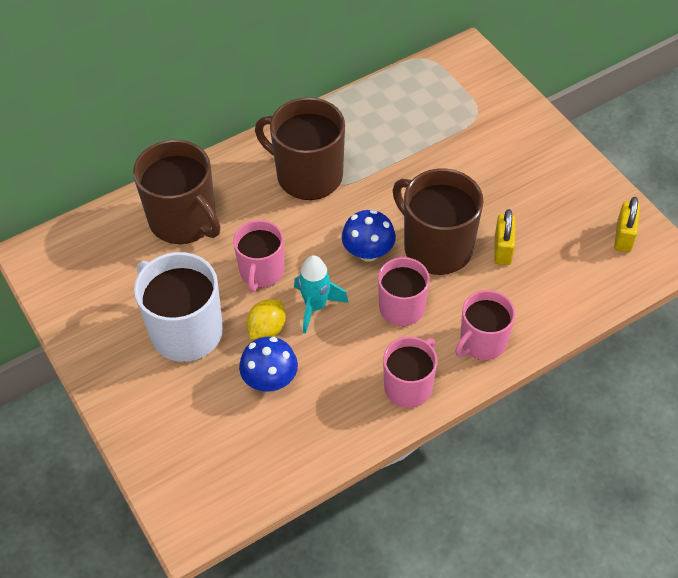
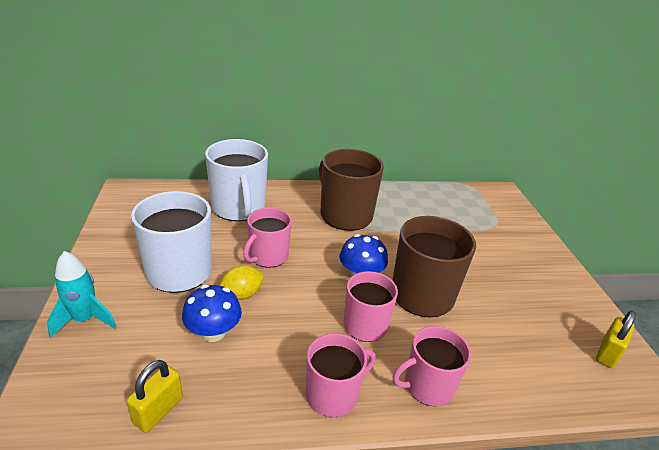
camera: 20 degrees right, 20 degrees down
brown mug [133,140,220,244] -> white mug [205,139,268,221]
turquoise rocket [294,255,349,333] -> turquoise rocket moved to [47,251,117,338]
yellow padlock [494,209,516,265] -> yellow padlock moved to [127,360,183,433]

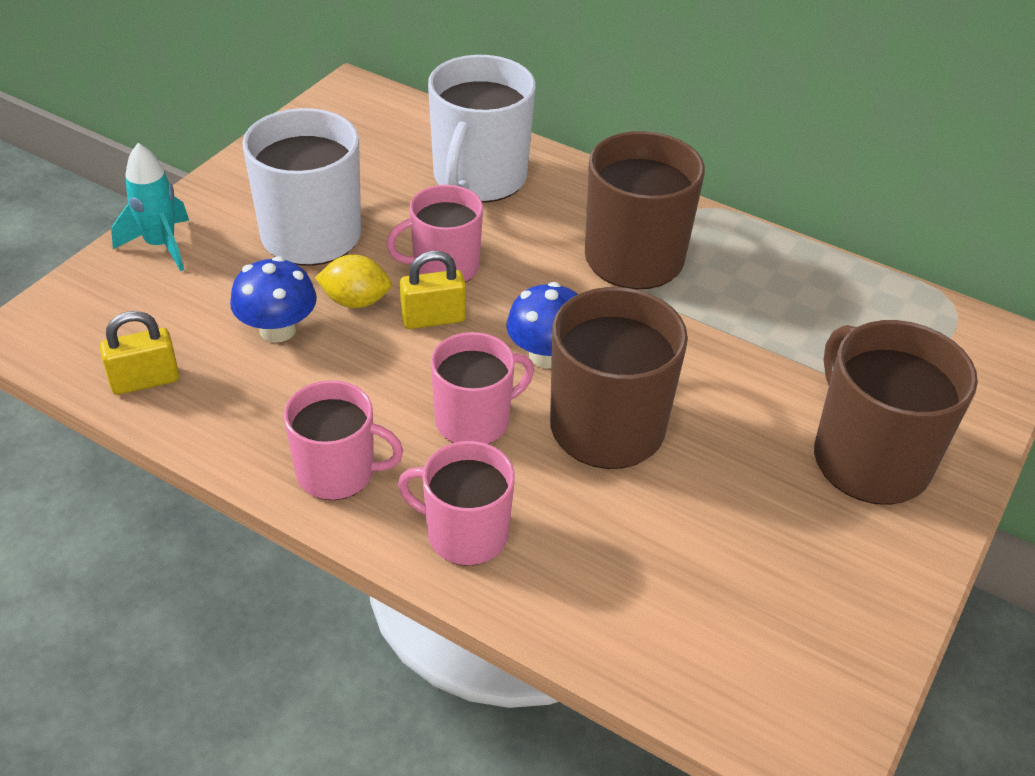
camera: 40 degrees right, 10 degrees up
yellow padlock [596,310,636,368] -> yellow padlock moved to [400,251,466,329]
none -> brown mug [814,320,978,505]

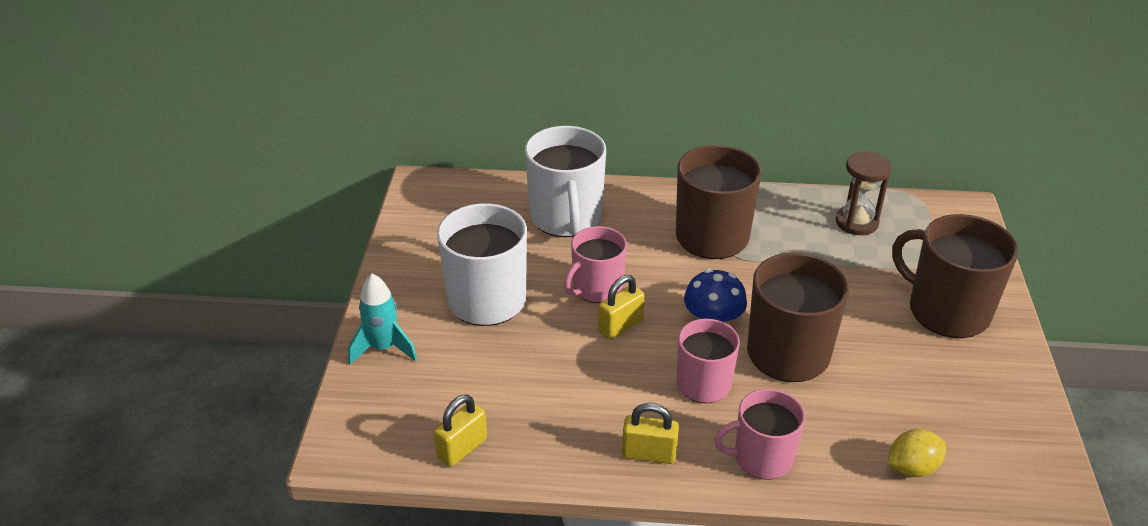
camera: 25 degrees left, 5 degrees down
blue mushroom [230,256,317,343] -> none
pink mug [284,380,403,500] -> yellow padlock [622,403,679,464]
yellow lemon [315,255,392,308] -> yellow lemon moved to [887,429,946,477]
none -> brown hourglass [836,151,892,235]

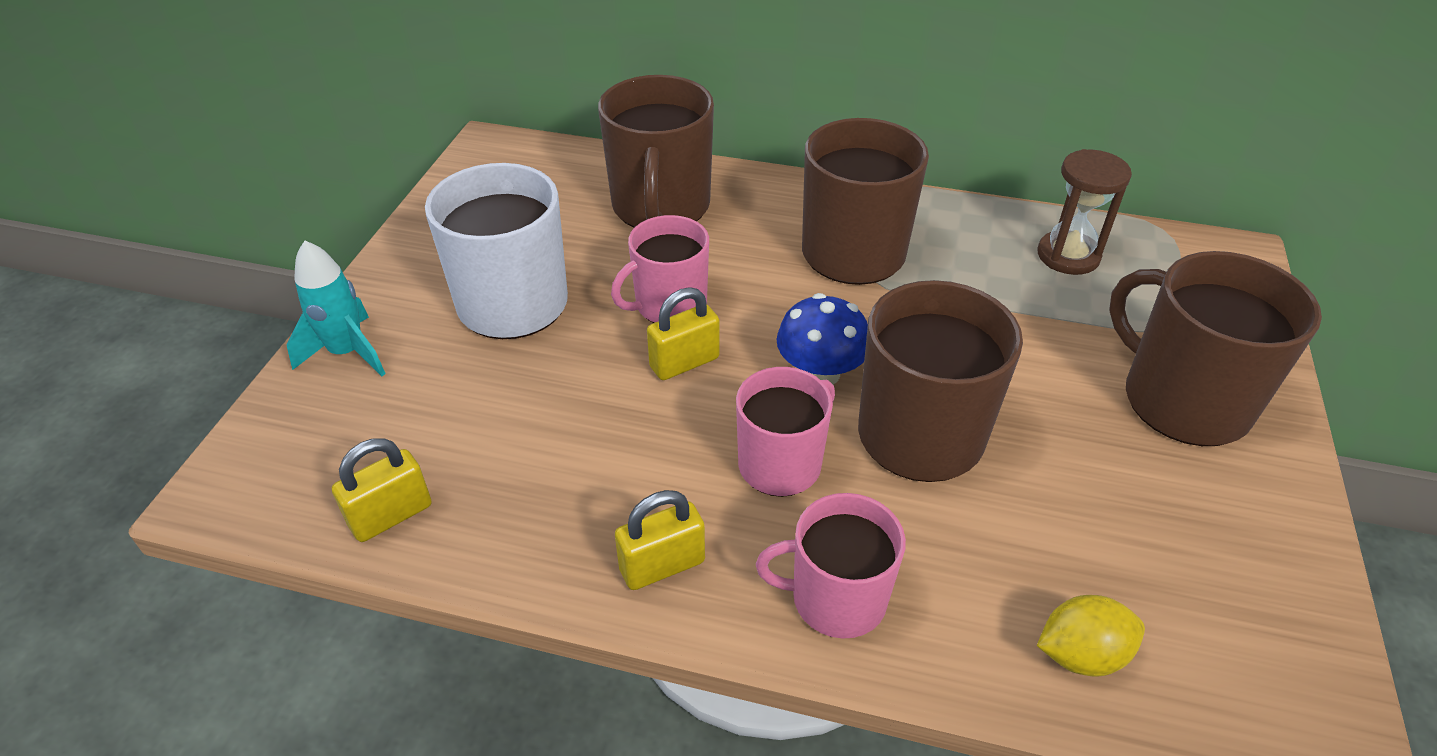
camera: 10 degrees right, 5 degrees up
white mug [525,126,606,237] -> brown mug [598,75,714,228]
yellow padlock [622,403,679,464] -> yellow padlock turned 45 degrees counterclockwise [615,490,705,590]

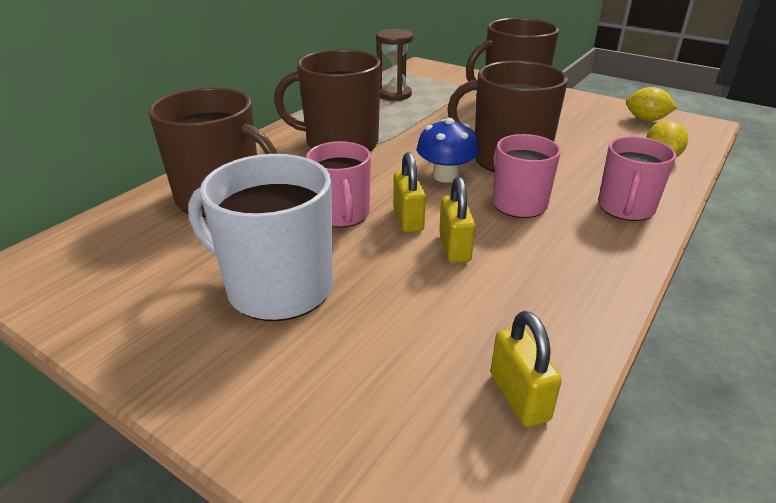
camera: 70 degrees left, 10 degrees down
turquoise rocket [286,241,386,376] -> none
yellow padlock [615,490,705,590] -> yellow padlock moved to [439,177,475,263]
none -> yellow lemon [626,87,677,121]

